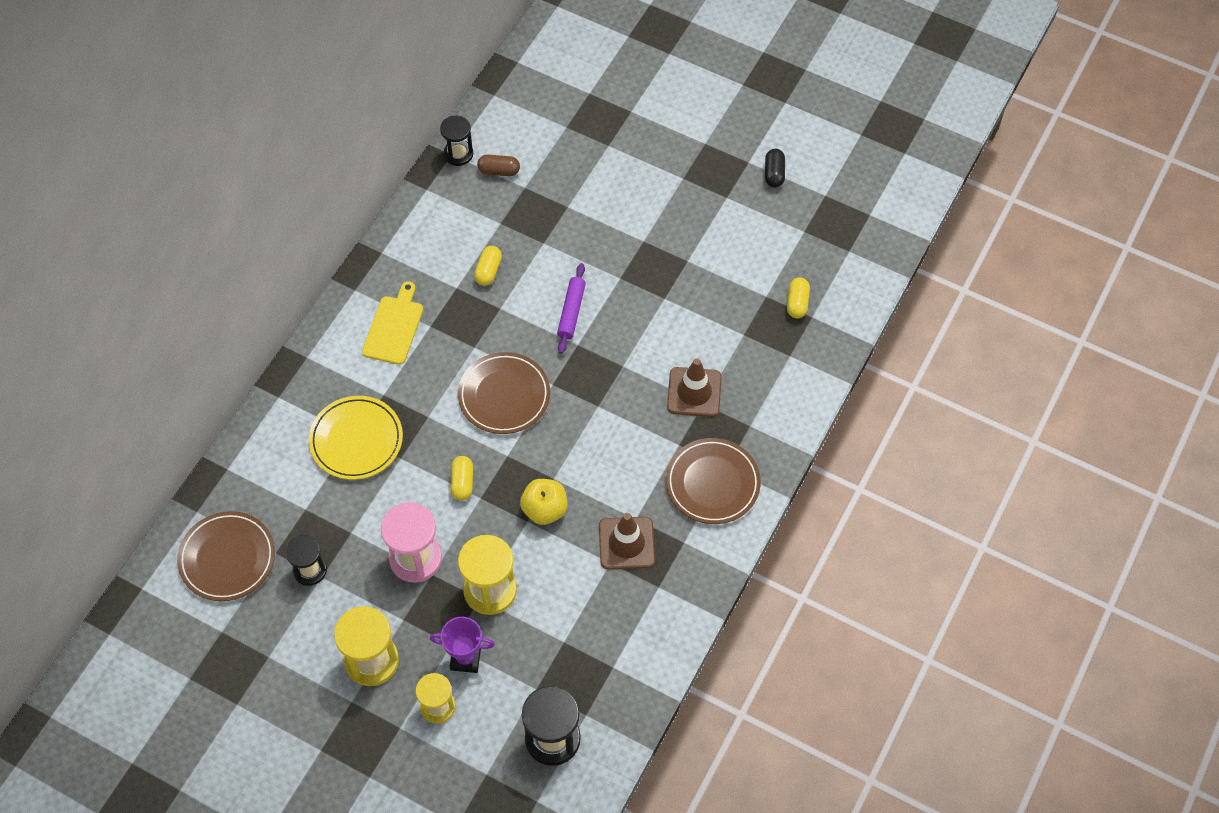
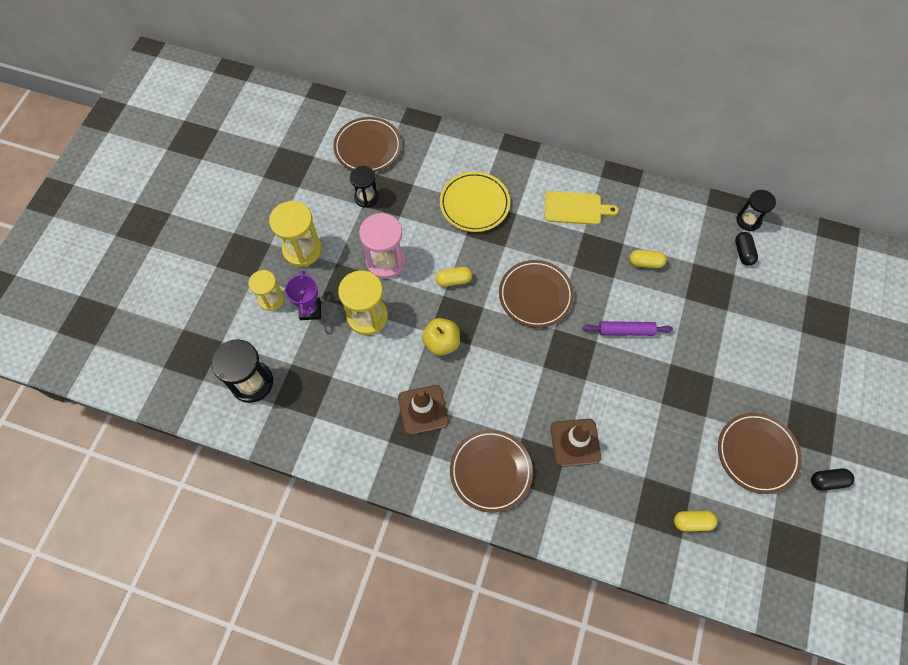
camera: 80 degrees right, 5 degrees up
brown capsule [477,155,520,176] -> black capsule [735,232,758,266]
none -> brown plate [718,413,802,494]

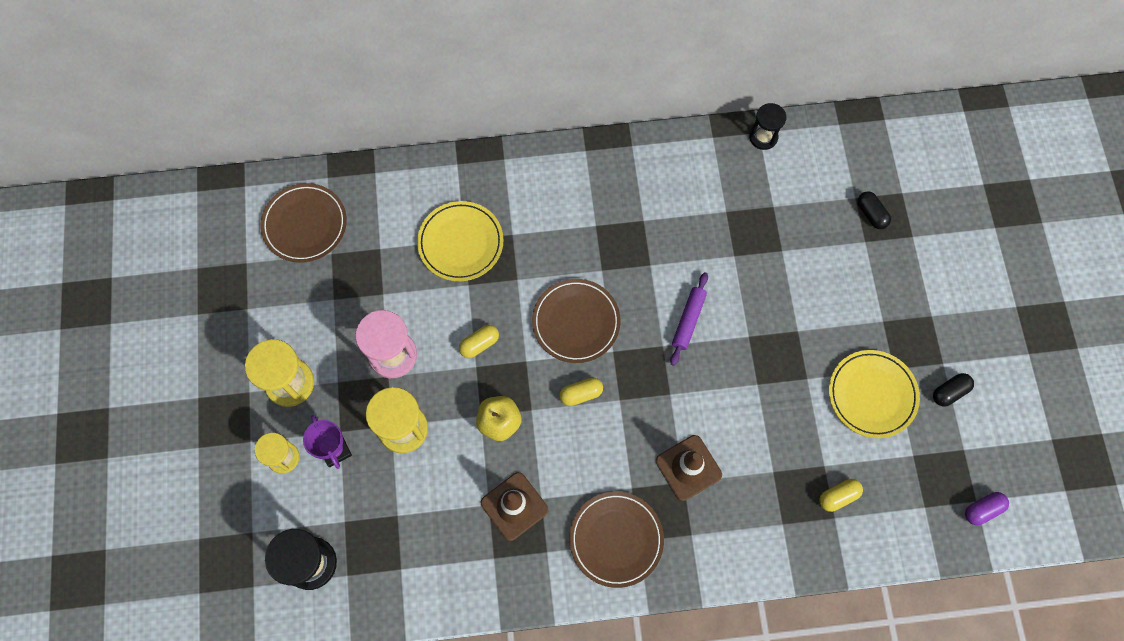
camera: 25 degrees left, 5 degrees up
black hourglass [350,166,379,208] -> none
yellow cutting board [545,191,619,225] -> none
purple rolling pin [583,321,673,336] -> purple rolling pin turned 45 degrees counterclockwise [670,272,708,366]
yellow capsule [629,250,667,268] -> yellow capsule moved to [560,378,603,406]
brown plate [718,413,802,494] -> yellow plate [829,350,920,438]
black capsule [735,232,758,266] -> black capsule moved to [857,191,891,229]
none -> purple capsule [965,492,1009,525]

